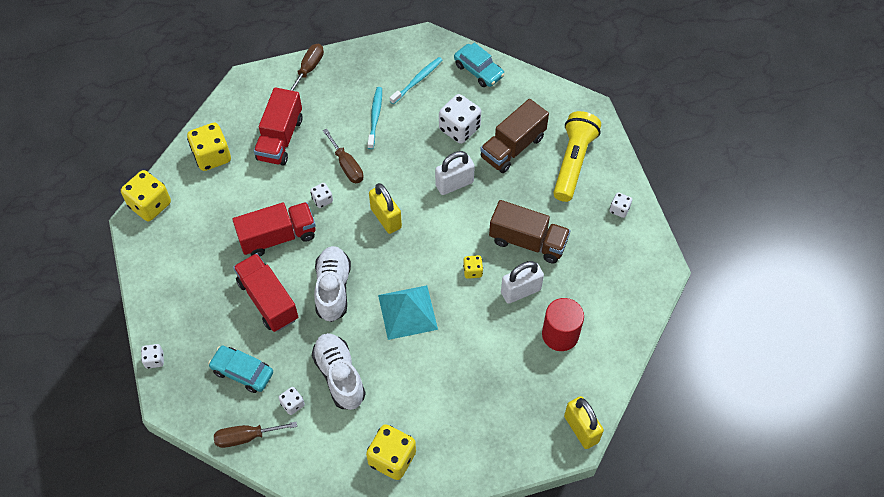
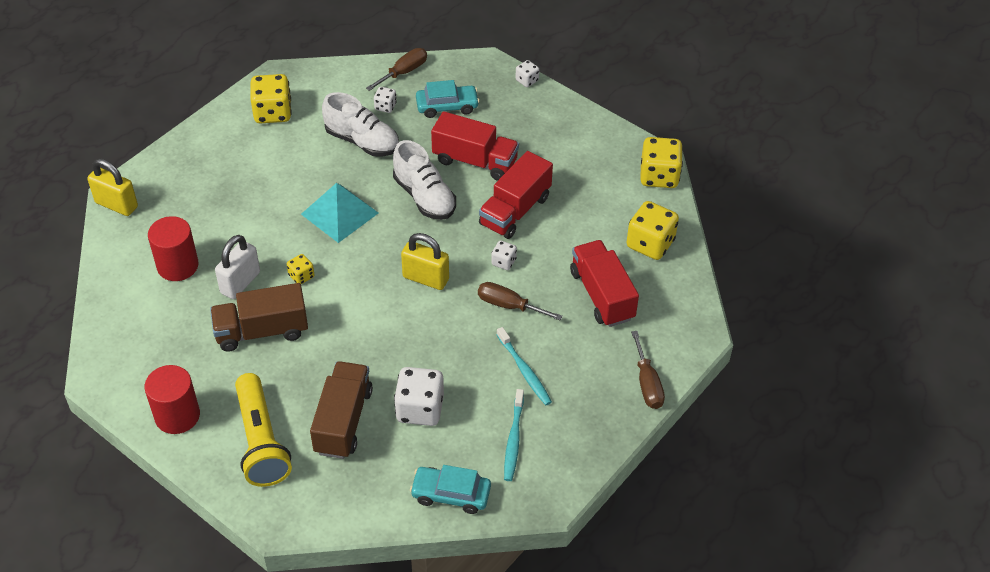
camera: 145 degrees right, 10 degrees down
white padlock [435,151,475,195] -> none
white dice [610,193,632,218] -> red cylinder [145,365,200,434]

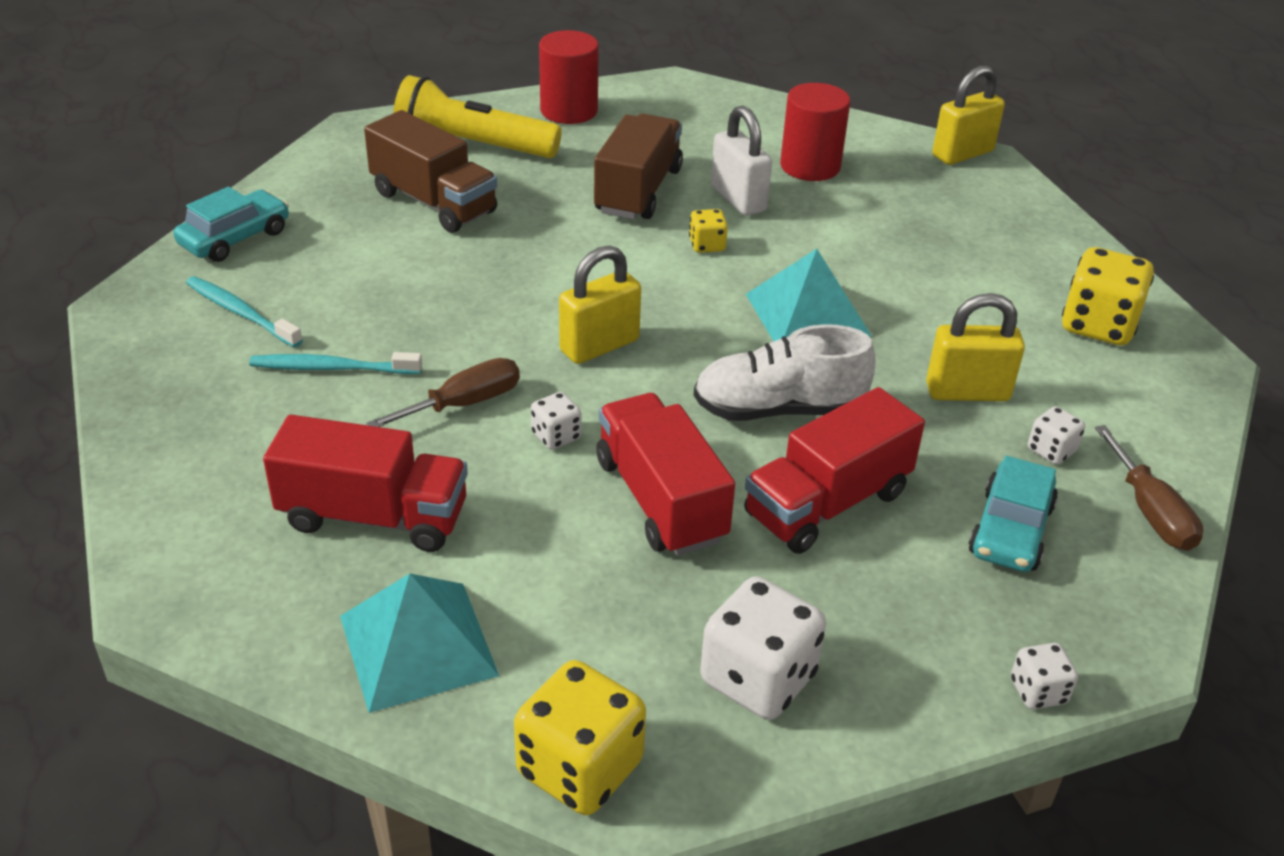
camera: 120 degrees right, 10 degrees down
white shoe [322,92,399,157] -> yellow padlock [926,293,1025,401]
white dice [394,367,444,426] -> white dice moved to [700,576,826,720]
yellow dice [626,201,679,260] -> turquoise pyramid [340,573,499,713]
brown screwdriver [631,331,665,409] -> none

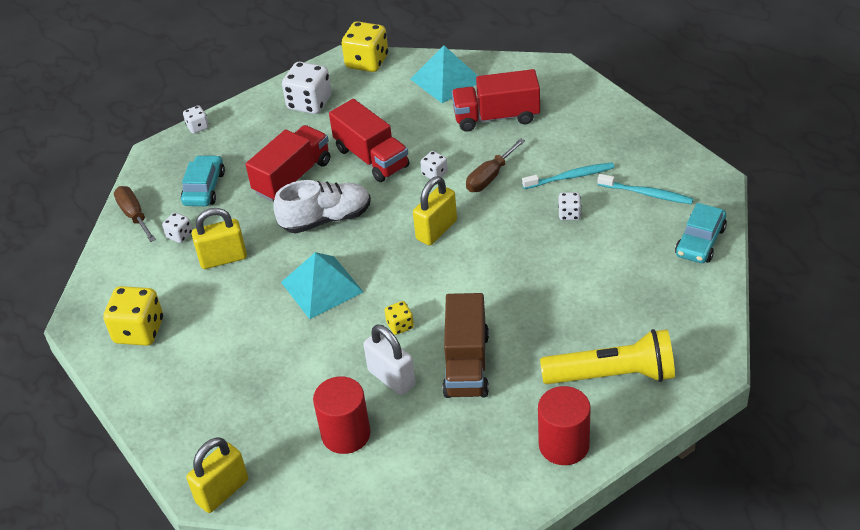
camera: 170 degrees right, 5 degrees up
brown truck [364,110,497,233] -> none
none -> white dice [558,192,581,220]

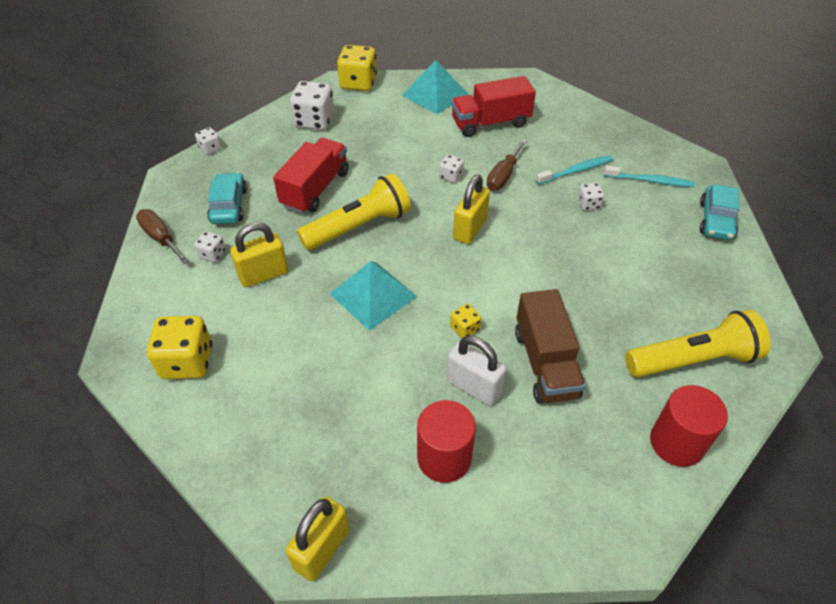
camera: 15 degrees left, 5 degrees up
white shoe [274,180,371,233] -> yellow flashlight [297,173,411,250]
red truck [329,99,409,182] -> none

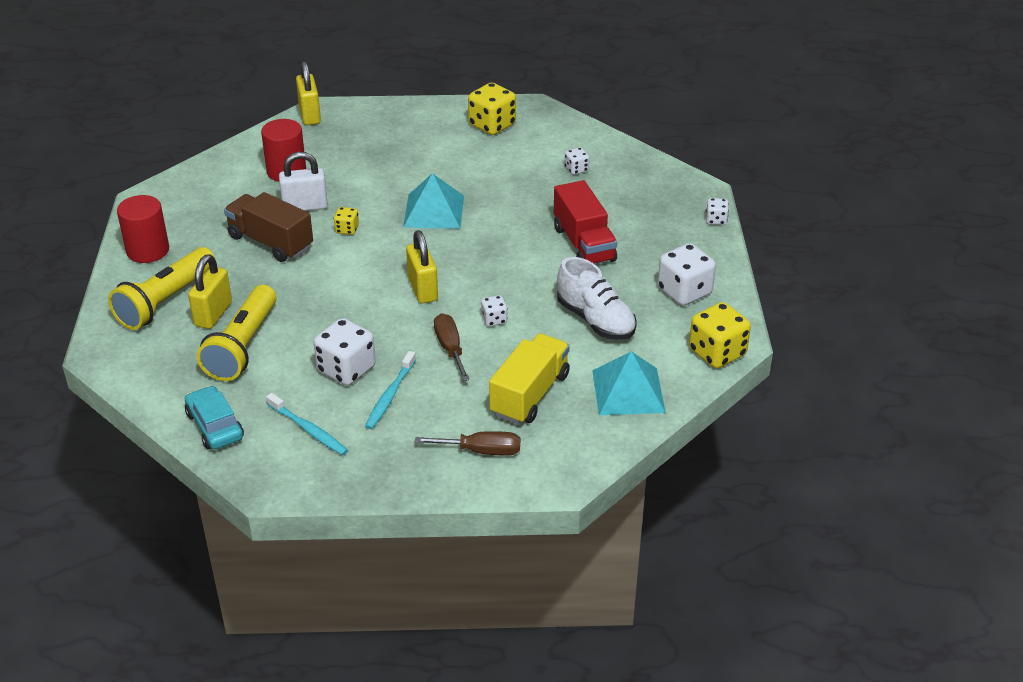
camera: 135 degrees right, 10 degrees down
brown screwdriver [136,209,189,264] -> brown screwdriver moved to [415,431,520,456]
turquoise car [207,172,247,224] -> none
yellow padlock [230,222,288,287] -> yellow padlock moved to [188,254,232,329]
yellow flashlight [297,173,411,250] -> yellow flashlight moved to [197,285,276,381]
red truck [451,76,536,137] -> yellow truck [489,333,570,424]
white dice [578,183,604,210] -> white dice [314,318,376,386], size x1.96
turquoise toothbrush [604,165,695,187] -> turquoise toothbrush turned 105 degrees counterclockwise [266,393,348,455]
none -> white shoe [557,257,637,340]

